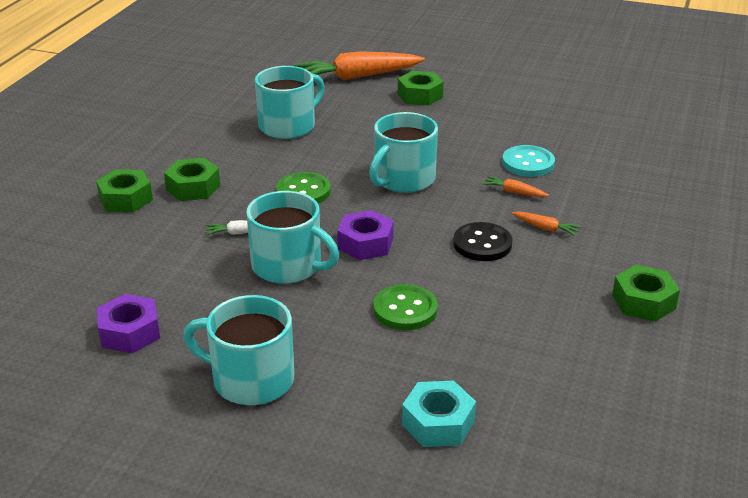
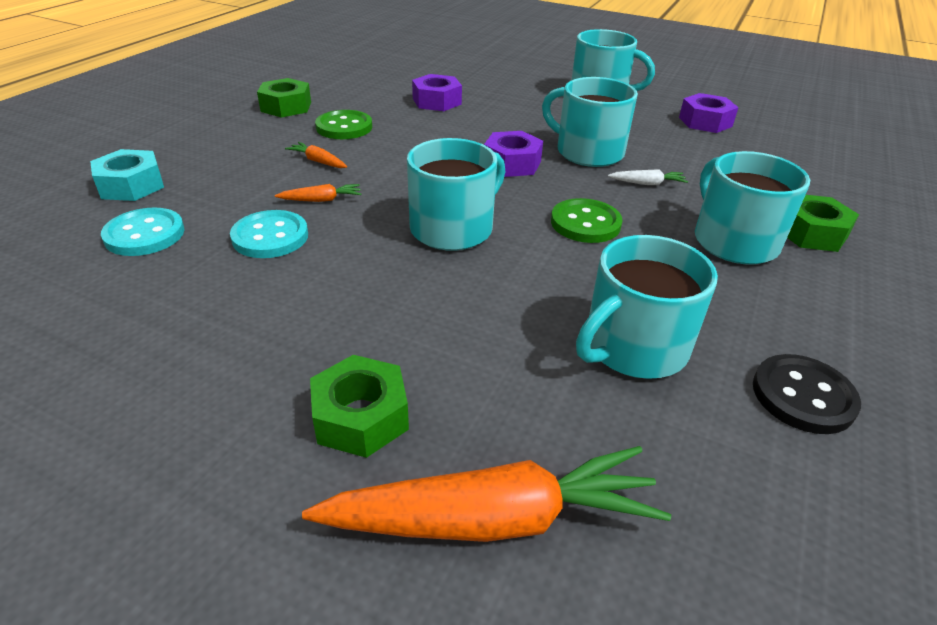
camera: 175 degrees left, 5 degrees up
green nut [164,158,220,201] -> turquoise mug [695,151,810,265]
green button [373,284,438,330] -> green button moved to [315,110,372,139]
turquoise nut [402,381,476,447] -> turquoise nut moved to [90,149,164,201]
black button [453,222,512,261] -> black button moved to [753,354,861,434]
orange carrot [482,176,549,197] -> orange carrot turned 45 degrees counterclockwise [275,184,361,202]
none -> turquoise button [101,208,184,256]
none -> purple nut [412,74,462,111]

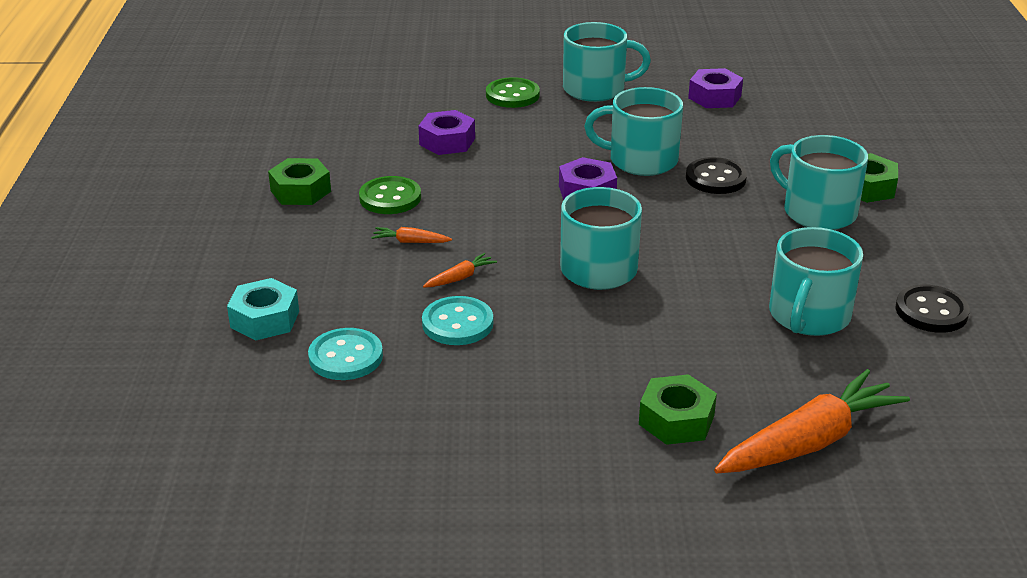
camera: 25 degrees left, 5 degrees down
green button [551,198,623,243] -> green button moved to [486,77,540,108]
white carrot [608,169,688,185] -> black button [686,157,747,194]

